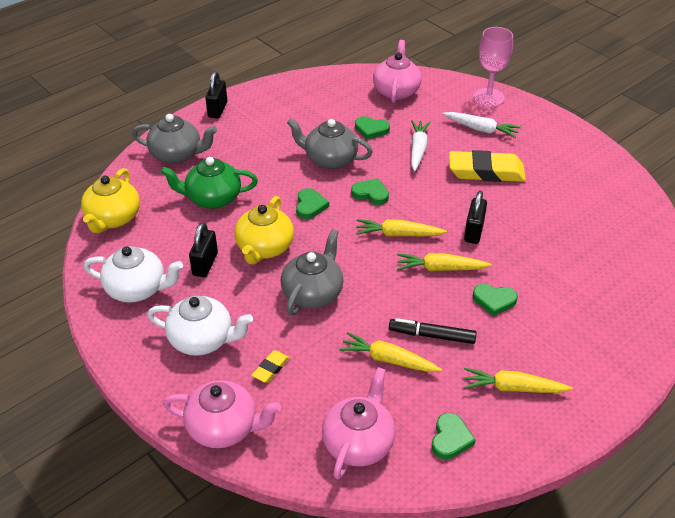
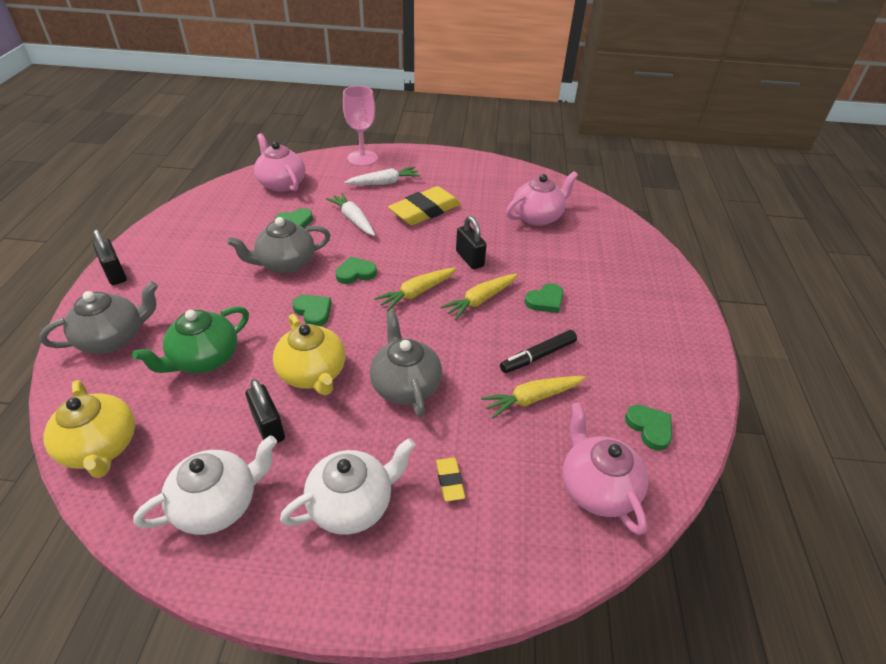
camera: 45 degrees left, 0 degrees up
pink teapot [163,380,281,448] -> pink teapot moved to [506,171,578,226]
yellow carrot [464,368,572,393] -> none

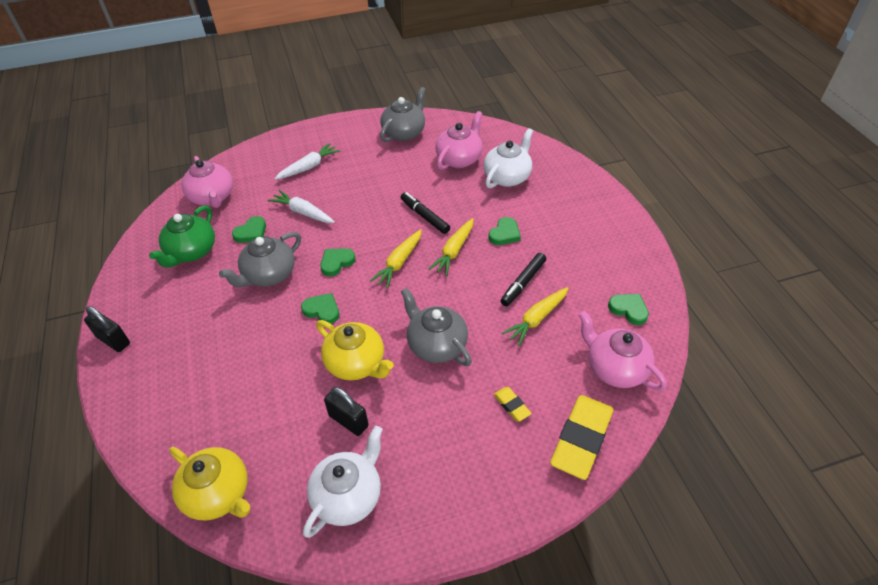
camera: 20 degrees left, 5 degrees up
grey teapot [39,282,158,354] -> grey teapot moved to [380,87,426,142]
green teapot [132,306,249,373] -> green teapot moved to [149,205,215,268]
pink teapot [254,133,305,192] -> pink teapot turned 150 degrees counterclockwise [181,156,233,208]
white teapot [280,438,416,535] -> white teapot moved to [484,128,533,188]
pink goblet [343,86,378,166] -> none
yellow eraser [388,186,461,225] -> yellow eraser moved to [550,395,614,480]
black padlock [456,216,487,269] -> black marker [401,192,450,234]

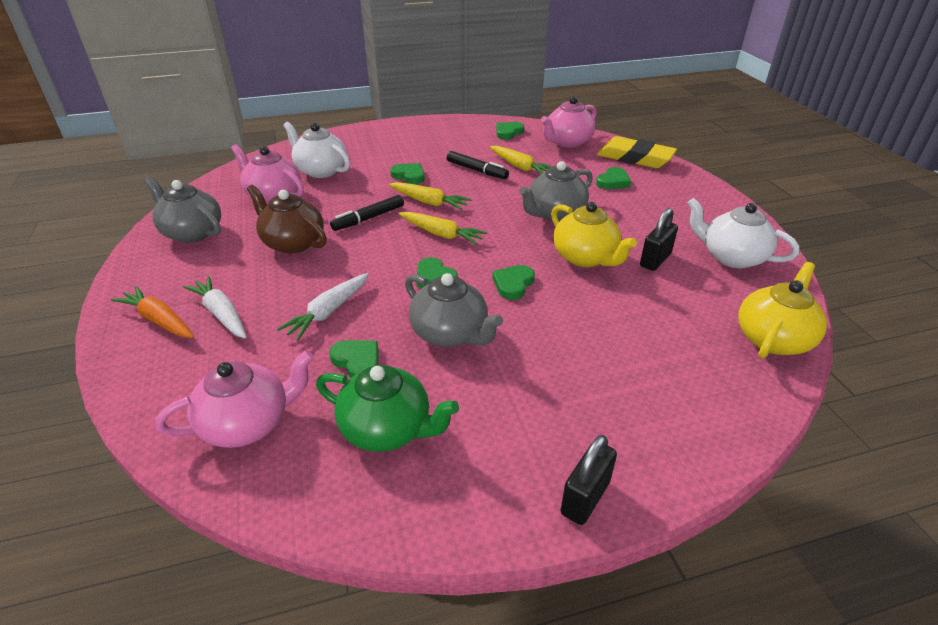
camera: 90 degrees left, 10 degrees down
yellow teapot [316,320,394,380] -> yellow teapot turned 105 degrees clockwise [551,202,637,267]
yellow eraser [494,387,532,421] -> green heart [596,167,631,189]
none -> orange carrot [111,286,194,338]
none -> brown teapot [247,185,327,254]

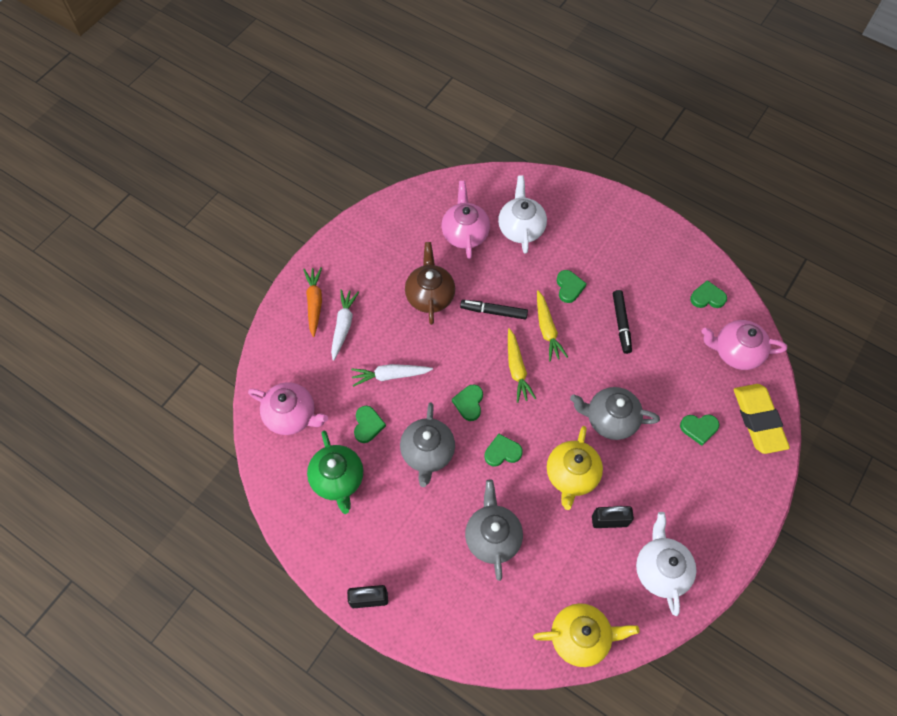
camera: 50 degrees right, 25 degrees up
grey teapot [144,176,221,243] -> grey teapot moved to [465,479,523,581]
yellow carrot [490,146,552,174] -> none

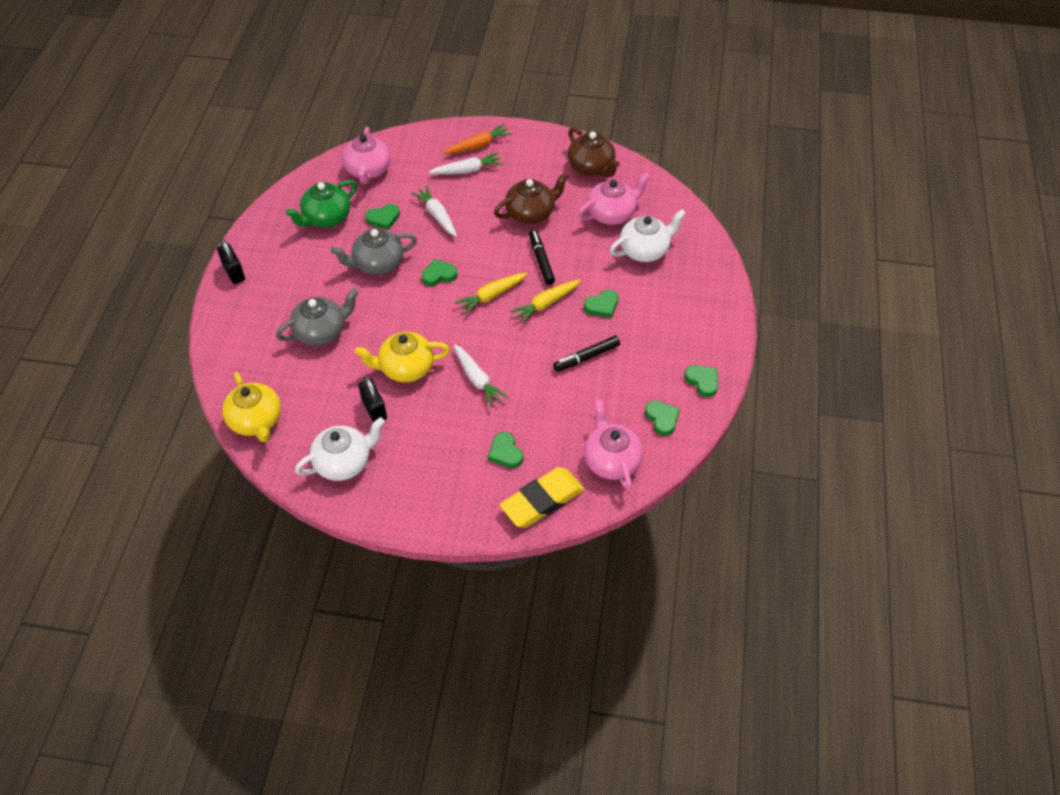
camera: 65 degrees right, 10 degrees down
green heart [485,434,523,466] -> green heart moved to [684,365,718,397]
grey teapot [570,387,660,440] -> white carrot [454,344,508,407]
none -> brown teapot [568,127,620,177]

